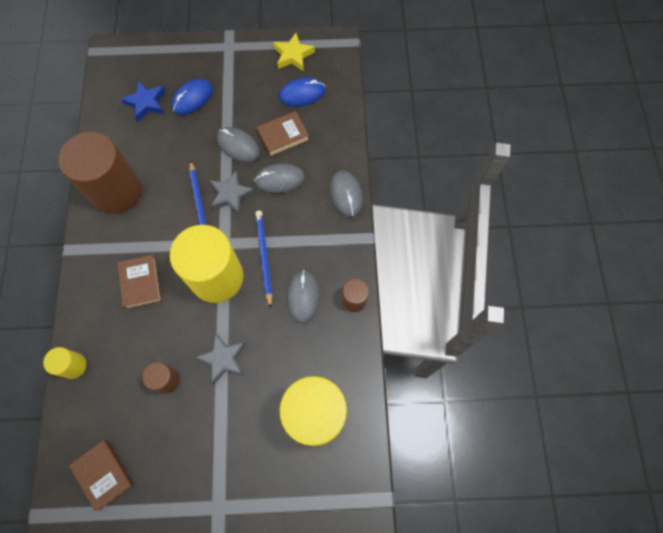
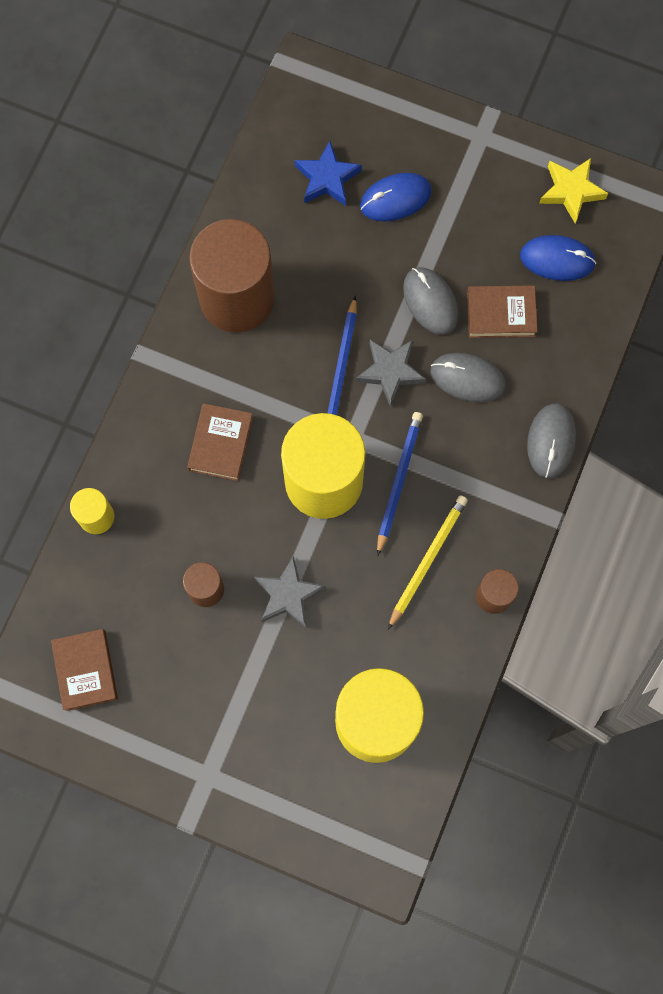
camera: 25 degrees right, 5 degrees up
grey mouse [287,270,320,324] -> yellow pencil [388,495,468,630]

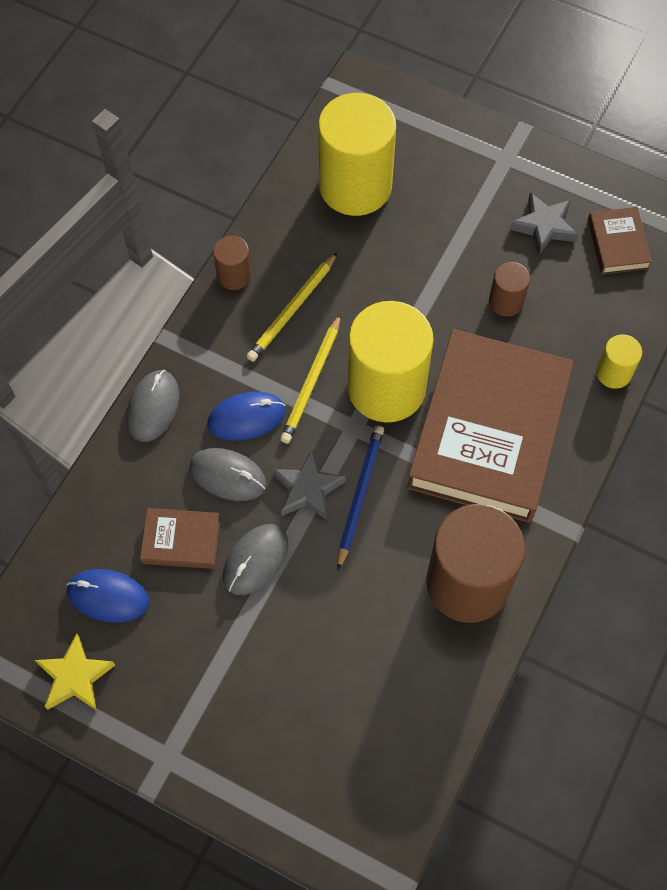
camera: 175 degrees left, 10 degrees down
brown book [187,403,253,481] -> brown book [407,329,573,523], size x2.40
grey star [254,556,326,628] -> grey star moved to [509,192,578,256]
blue star [295,141,362,206] -> none
blue mouse [360,173,432,221] -> blue mouse moved to [207,391,286,441]
blue pencil [377,412,423,556] -> yellow pencil [280,314,341,444]
grey mouse [403,267,459,335] -> grey mouse turned 60 degrees clockwise [223,524,288,595]

